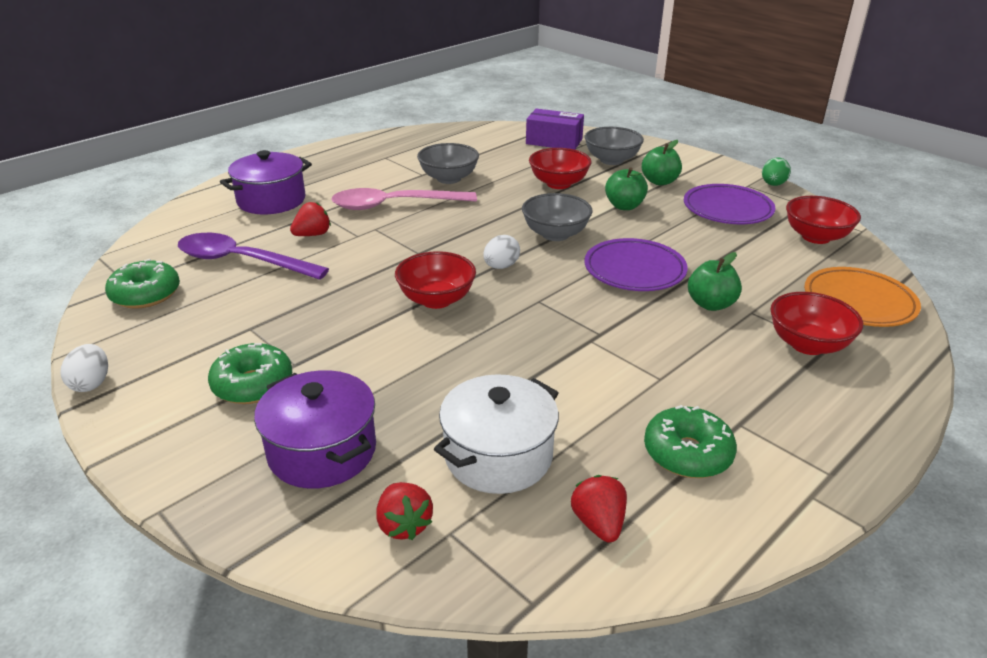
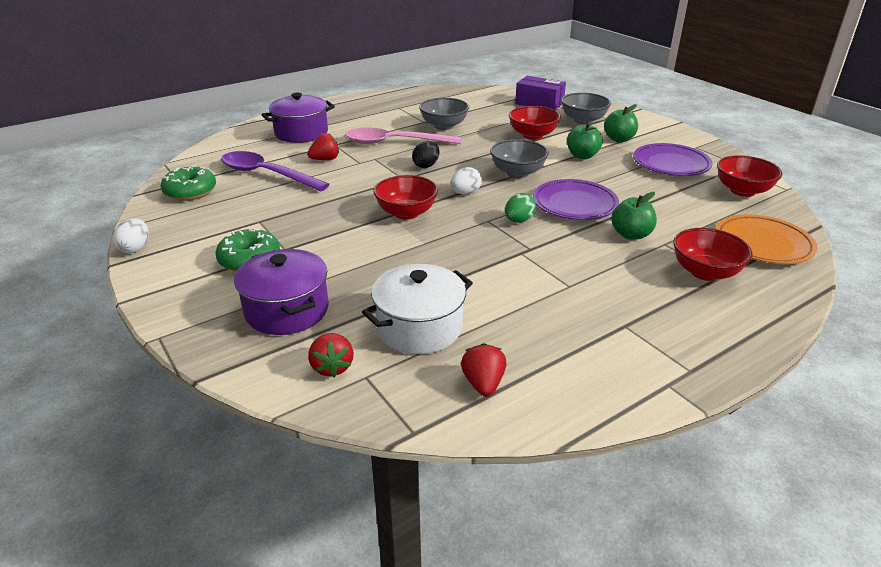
camera: 10 degrees right, 0 degrees up
green donut [644,405,737,478] -> none
green egg [762,158,791,186] -> green egg moved to [505,193,536,223]
none -> black egg [412,141,440,168]

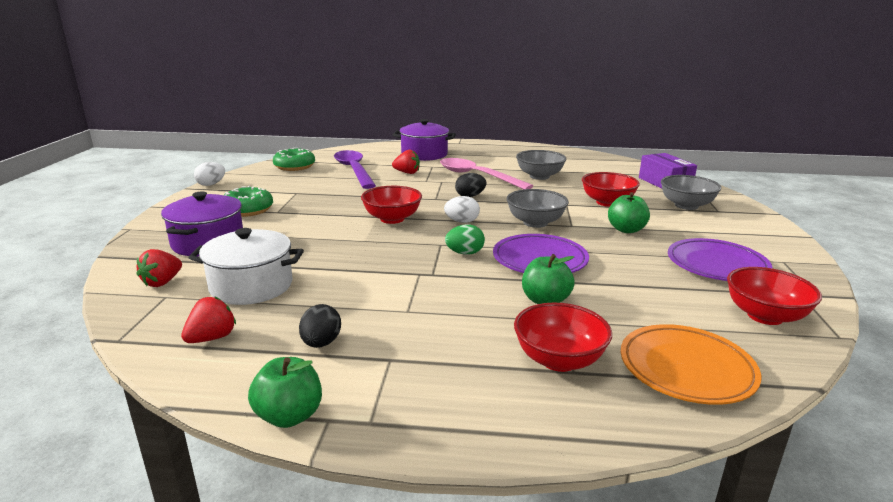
camera: 40 degrees right, 10 degrees down
green apple [604,104,638,142] -> green apple moved to [248,357,322,428]
none -> black egg [299,304,341,348]

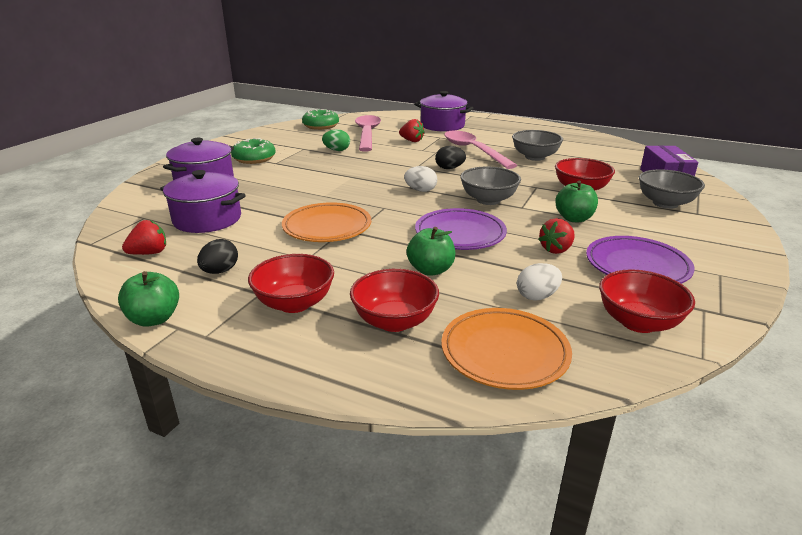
camera: 20 degrees right, 5 degrees up
red strawberry [136,249,182,287] -> red strawberry moved to [538,218,575,254]
white pot [188,228,304,305] -> purple pot [160,170,246,233]
white egg [194,162,225,186] -> white egg moved to [517,263,562,301]
purple spoon [334,150,376,189] -> pink spoon [355,115,381,152]
red bowl [361,186,422,224] -> red bowl moved to [248,254,334,313]
green egg [445,225,485,254] -> green egg moved to [322,129,350,151]
none -> orange plate [282,202,371,242]

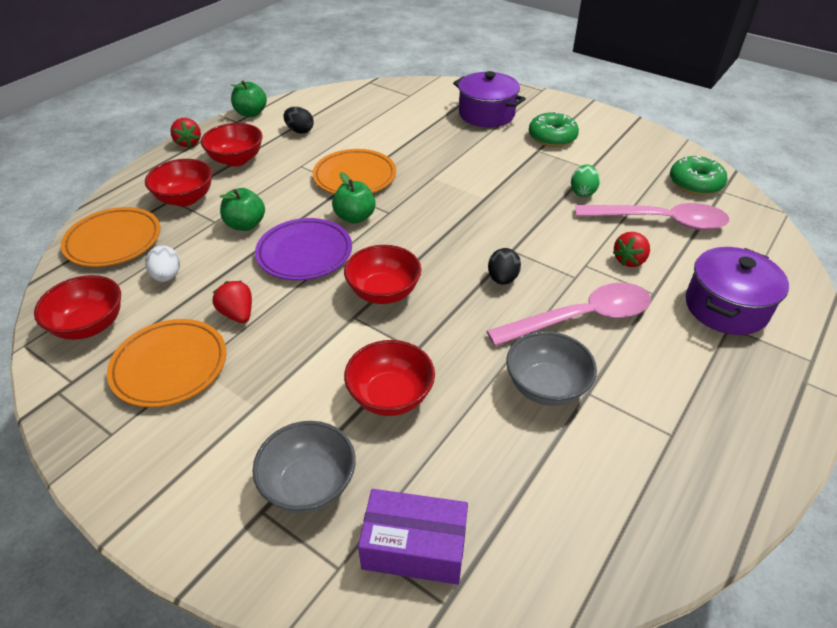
camera: 100 degrees right, 15 degrees up
red strawberry [122,220,166,255] -> red strawberry moved to [170,118,201,147]
purple pot [160,170,246,233] -> none
white egg [404,166,437,192] -> none
grey bowl [460,167,521,205] -> red bowl [344,245,422,304]
green apple [555,181,598,222] -> green apple moved to [332,172,376,224]
purple plate [586,236,695,284] -> orange plate [107,319,226,408]

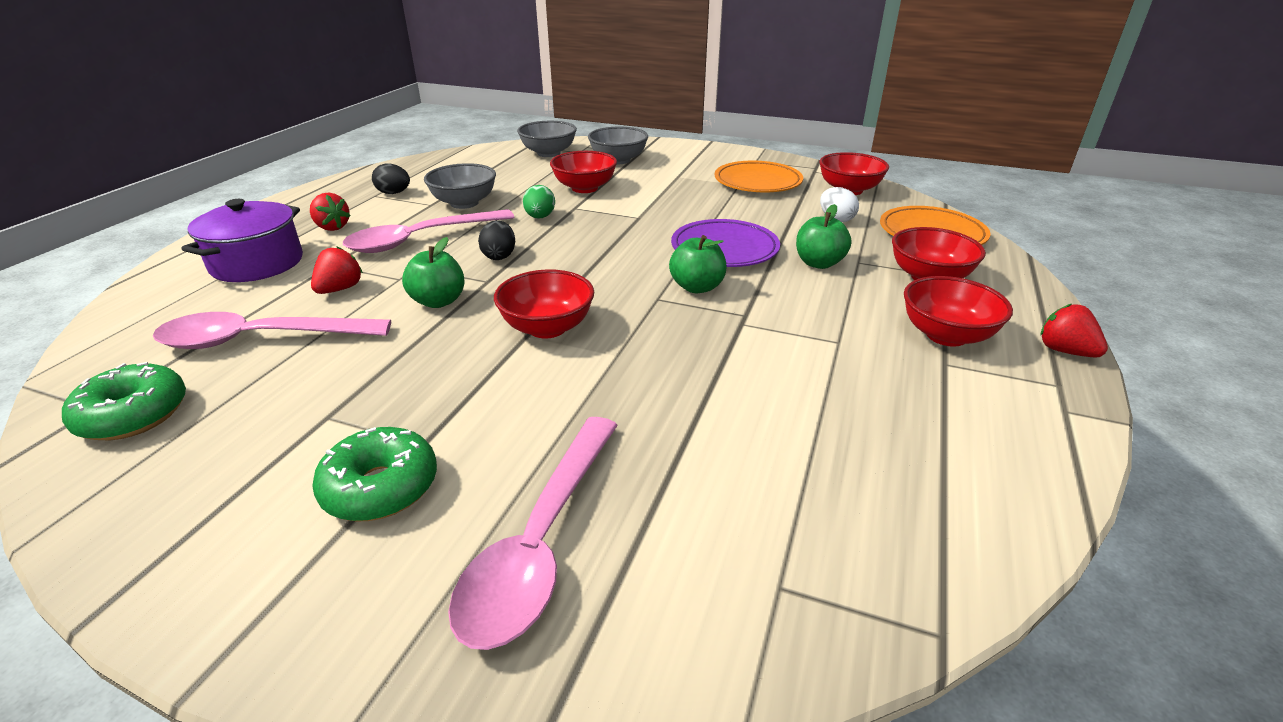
camera: 165 degrees right, 10 degrees down
red strawberry [213,281,252,323] -> red strawberry moved to [310,193,350,231]
green apple [231,81,267,117] -> green apple moved to [402,237,465,308]
black egg [284,107,314,134] -> black egg moved to [372,164,410,194]
orange plate [312,149,396,194] -> none
red bowl [344,245,422,304] -> red bowl moved to [494,270,594,338]
purple box [358,489,468,585] -> grey bowl [517,121,577,157]
purple pot [453,71,526,127] -> pink spoon [448,417,618,650]
green egg [571,165,600,197] -> green egg moved to [523,185,555,219]

